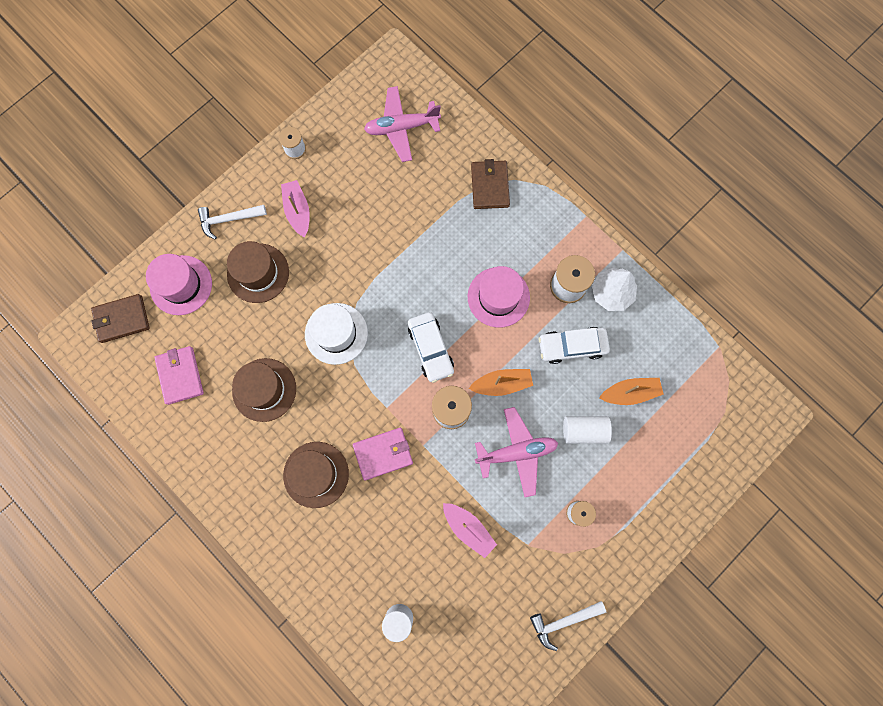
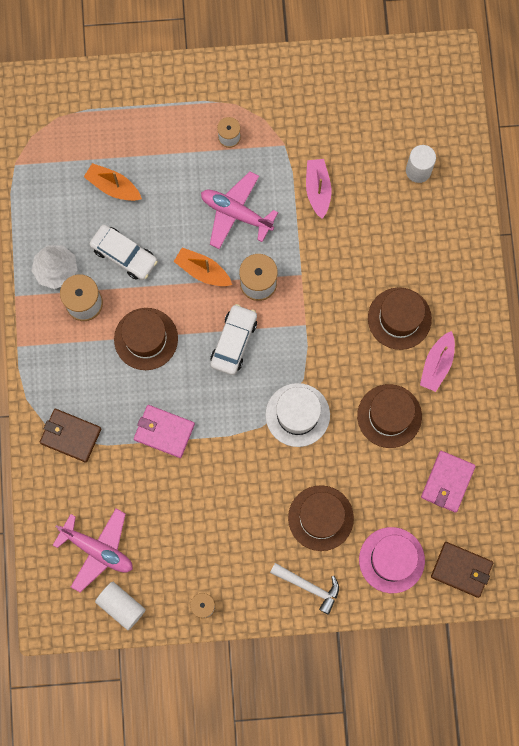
camera: 140 degrees left, 0 degrees up
pink boat [281,180,310,237] -> pink boat moved to [420,331,455,392]
pink wallet [353,428,413,480] -> pink wallet moved to [134,405,195,458]
pink hat [468,266,530,328] -> brown hat [114,308,178,370]
brown wallet [471,159,510,209] -> brown wallet turned 75 degrees clockwise [40,409,101,463]
white hammer [530,601,606,651] -> none
white cylinder [563,416,612,444] -> white cylinder moved to [95,581,146,630]

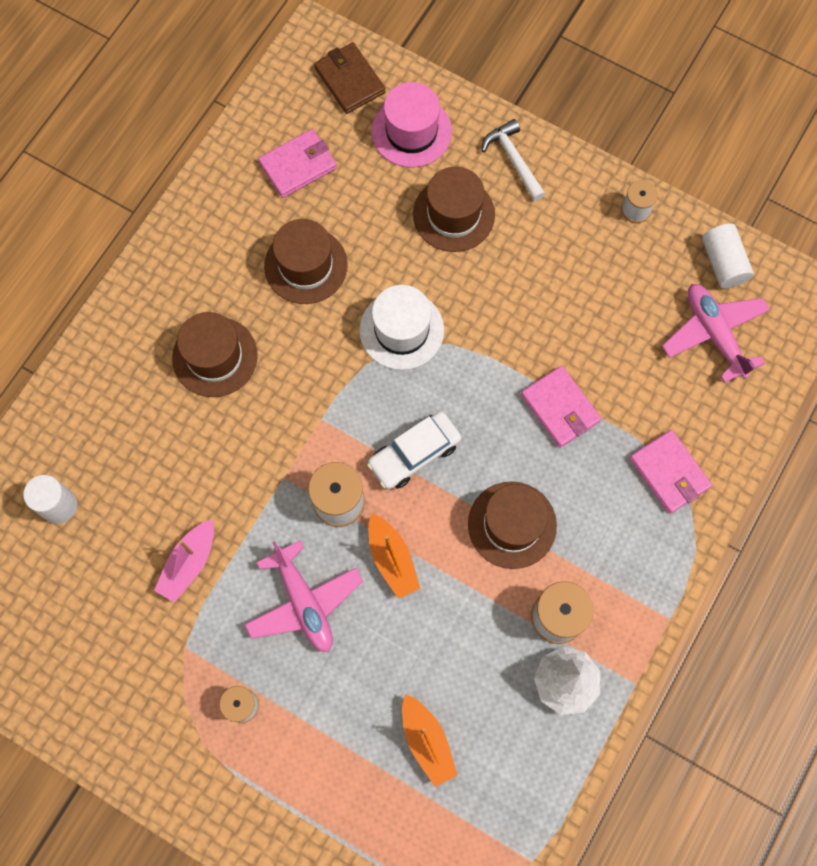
camera: 145 degrees left, 5 degrees down
brown wallet [40,409,101,463] -> pink wallet [630,430,712,514]
white car [89,225,158,280] -> none
pink boat [420,331,455,392] -> none

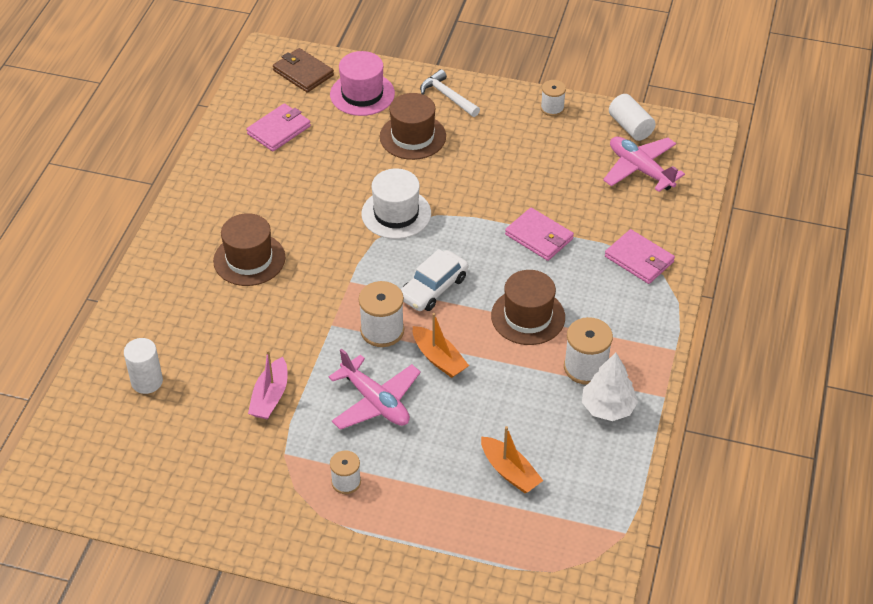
camera: 15 degrees left, 25 degrees down
brown hat [264,219,348,304] -> none

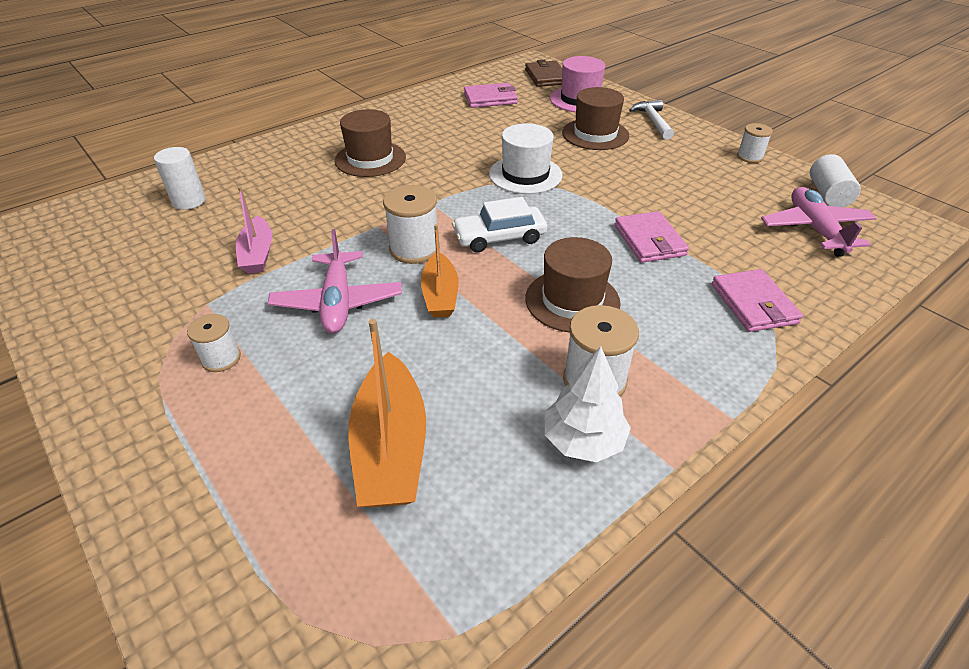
camera: 35 degrees right, 5 degrees down
pink boat [248,350,288,420] -> pink boat turned 60 degrees counterclockwise [236,186,272,274]
orange boat [481,426,543,493] -> orange boat [348,319,426,507], size x1.58

